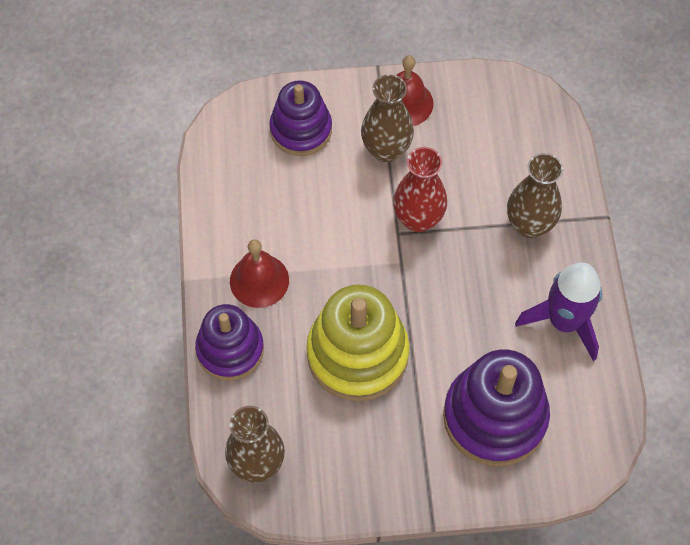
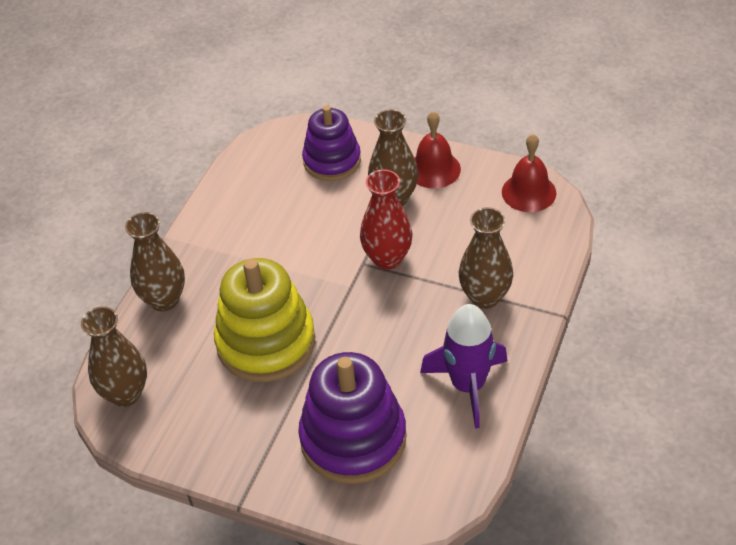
camera: 30 degrees right, 15 degrees down
purple stacking toy [195,304,264,381] -> brown vase [125,212,185,312]
red bell [230,239,289,308] -> red bell moved to [502,134,556,212]

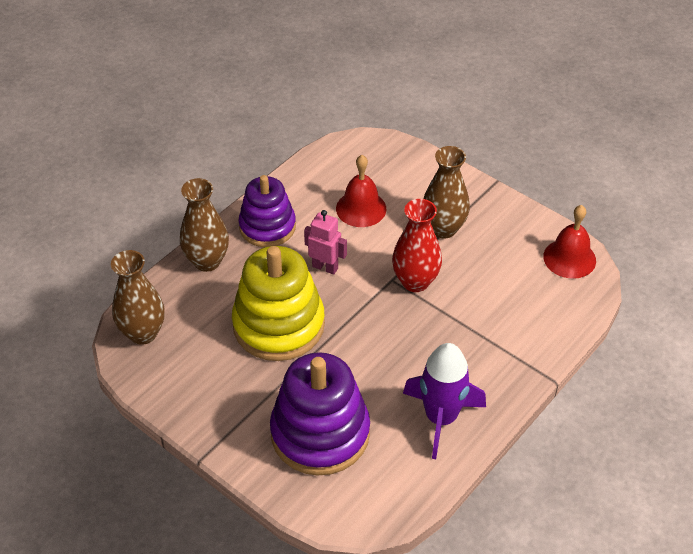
camera: 15 degrees right, 0 degrees up
purple stacking toy [302,106,361,181] -> purple stacking toy moved to [238,175,296,247]
red bell [414,111,461,188] -> red bell moved to [336,155,386,227]
brown vase [459,207,513,309] -> none
none -> pink robot [304,210,347,275]

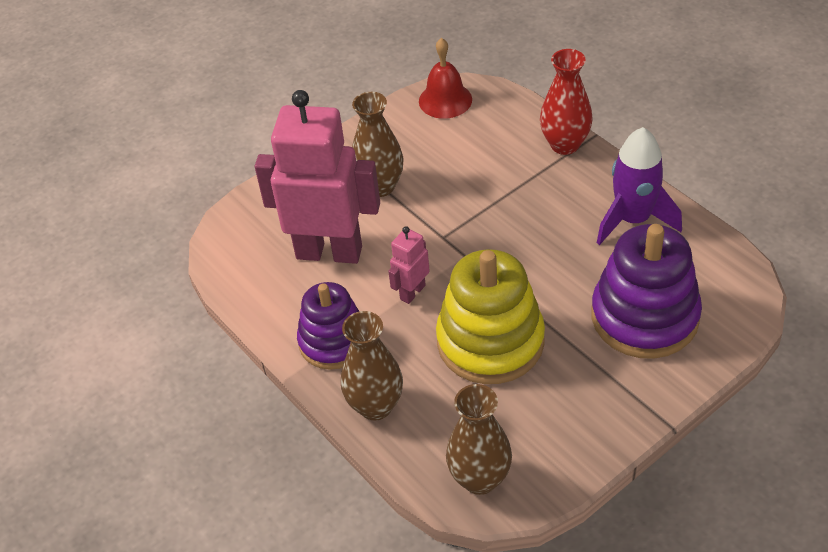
camera: 75 degrees left, 0 degrees up
red bell [336,155,386,227] -> pink robot [255,90,380,264]
red vase [392,199,442,292] -> red vase moved to [540,49,593,155]

